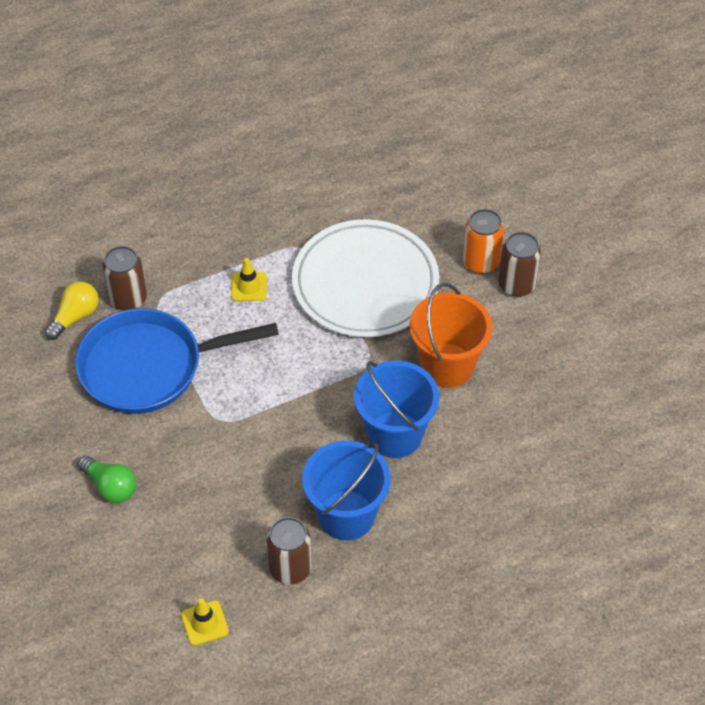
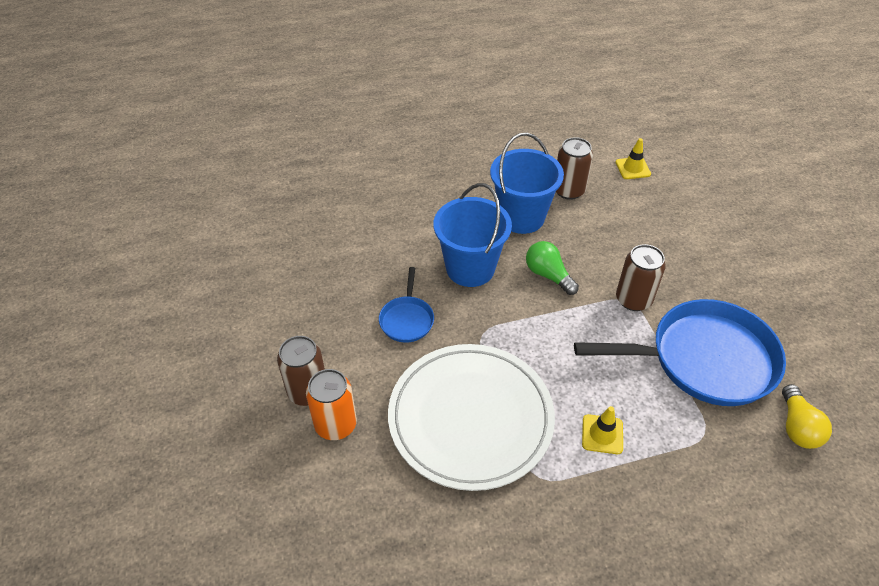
camera: 170 degrees left, 5 degrees down
yellow light bulb [45,281,99,340] -> yellow light bulb turned 45 degrees counterclockwise [782,384,832,449]
green light bulb [77,455,136,503] -> green light bulb moved to [526,241,579,295]
brown can [102,246,147,311] -> brown can moved to [616,244,666,311]
orange bucket [409,283,493,388] -> blue pan [379,267,434,342]

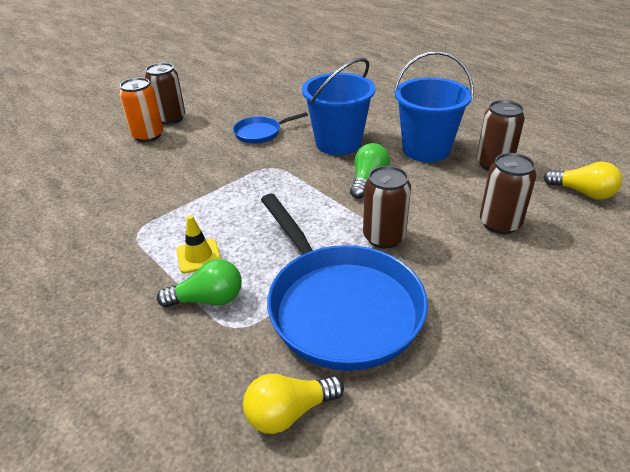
camera: 65 degrees right, 10 degrees down
white plate [388,344,555,491] -> none
yellow traffic cone [615,138,651,179] -> yellow light bulb [544,162,622,200]
none -> green light bulb [157,259,242,308]
none -> brown can [480,153,537,234]

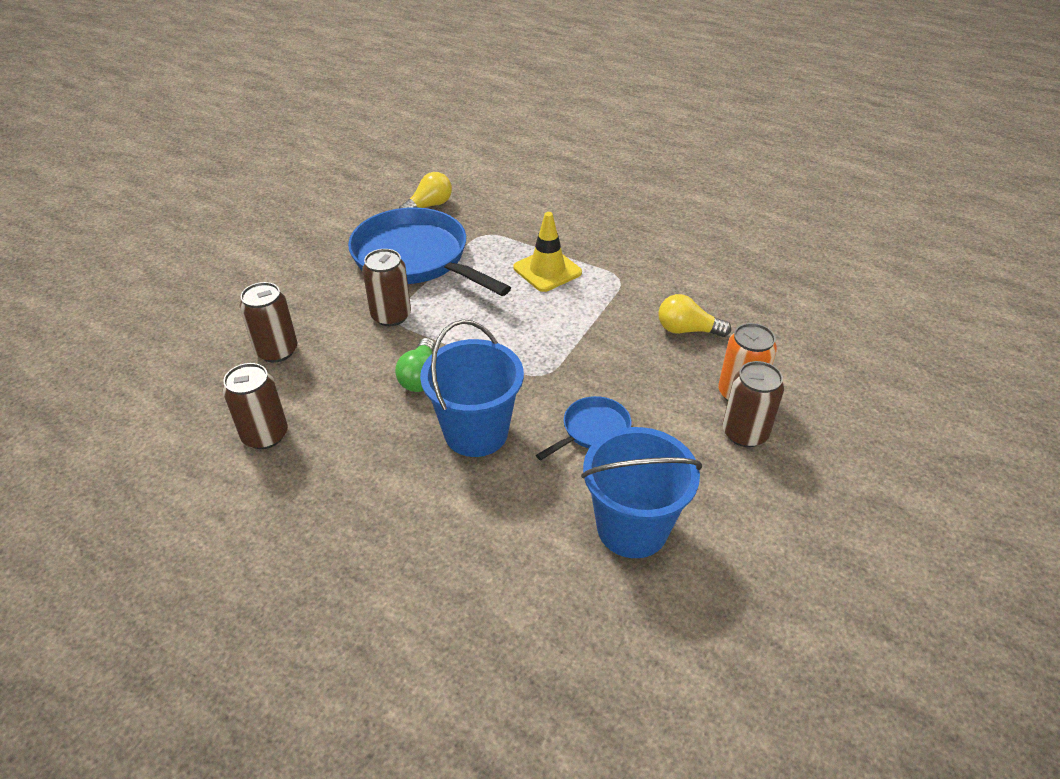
camera: 160 degrees right, 5 degrees up
green light bulb [157,259,242,308] -> none
yellow traffic cone [176,215,221,273] -> yellow traffic cone [513,212,582,292], size x1.51
blue bucket [394,51,474,162] -> blue bucket moved to [581,427,702,558]
yellow light bulb [544,162,622,200] -> yellow light bulb moved to [658,294,731,337]

